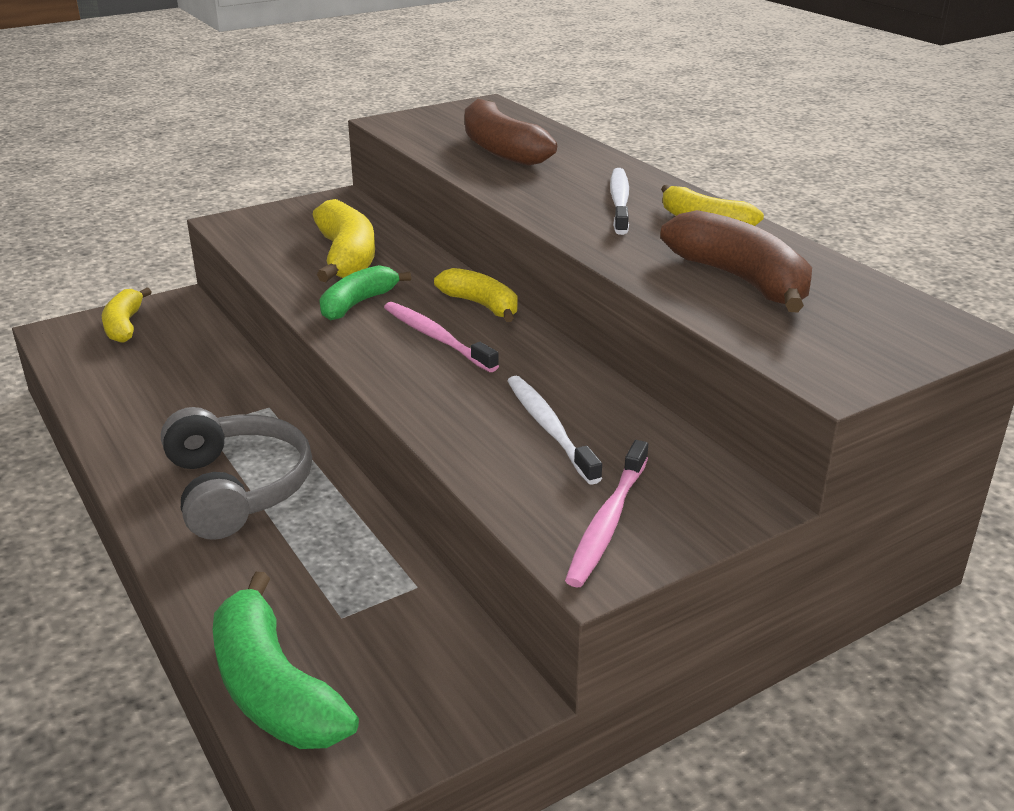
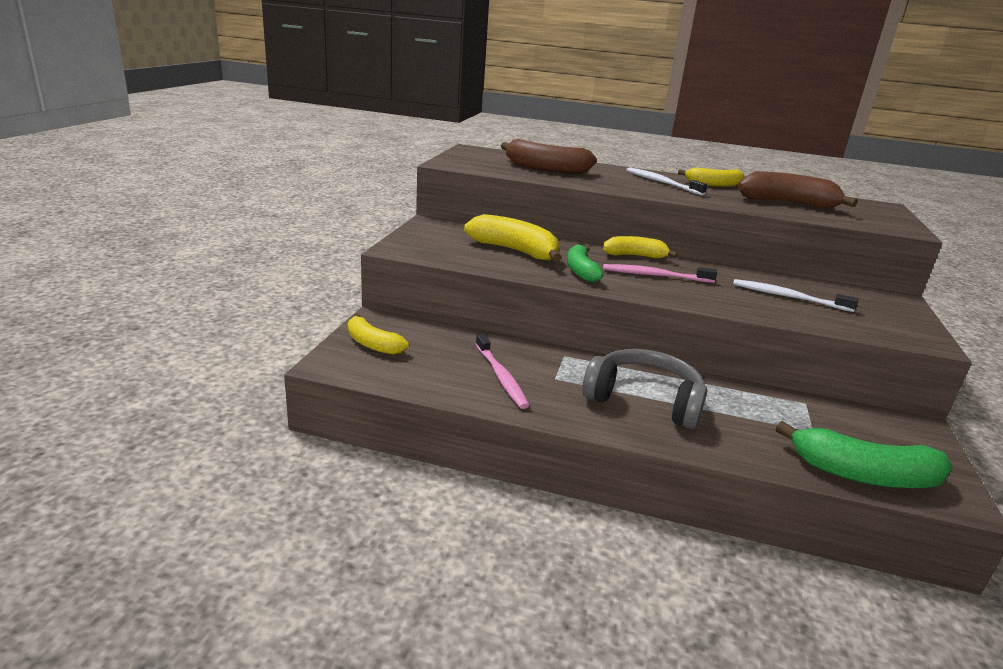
camera: 45 degrees left, 5 degrees down
pink toothbrush [565,440,648,588] -> pink toothbrush moved to [476,334,530,409]

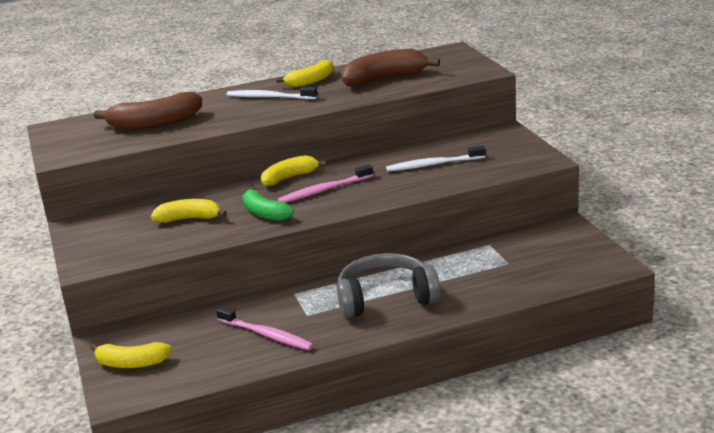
camera: 30 degrees left, 0 degrees up
yellow banana [464,214,562,262] -> yellow banana [151,199,227,223], size x0.65
green banana [776,421,953,488] -> none

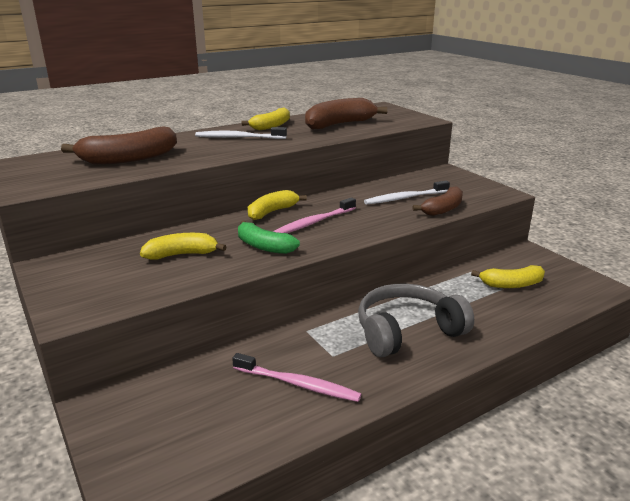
camera: 15 degrees left, 0 degrees up
yellow banana [90,342,172,368] -> yellow banana moved to [471,265,545,288]
none -> brown banana [412,186,463,216]

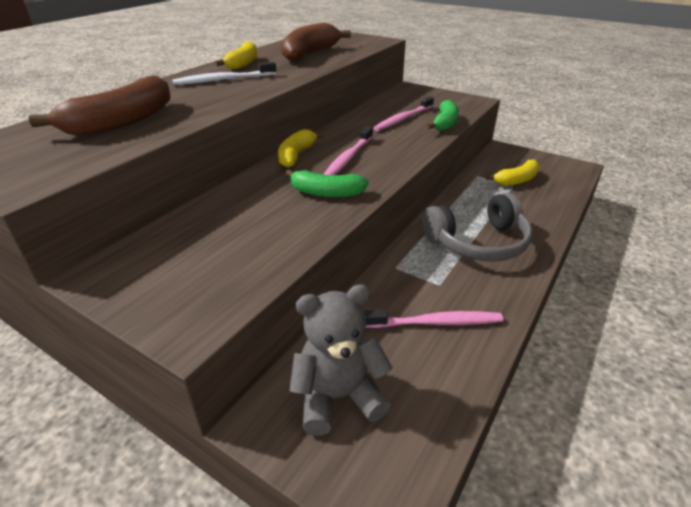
camera: 25 degrees left, 10 degrees up
yellow banana [140,233,227,260] -> none
grey headphones [358,284,474,357] -> grey headphones turned 150 degrees counterclockwise [422,193,532,262]
white toothbrush [364,181,450,204] -> pink toothbrush [373,96,434,131]
brown banana [412,186,463,216] -> green banana [426,100,459,131]
none -> grey teddy bear [290,284,393,436]

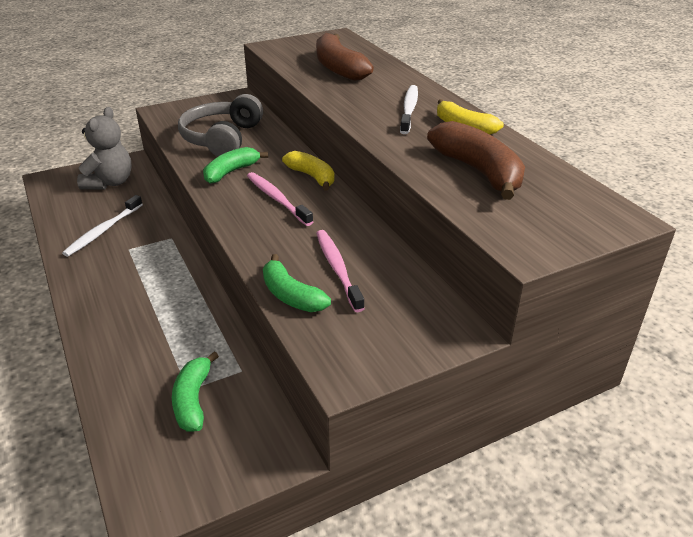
camera: 120 degrees right, 0 degrees up
pink toothbrush [364,310,503,328] -> white toothbrush [62,195,143,257]
grey headphones [422,193,532,262] -> grey headphones moved to [178,94,263,157]
yellow banana [486,159,540,186] -> green banana [172,351,219,432]

